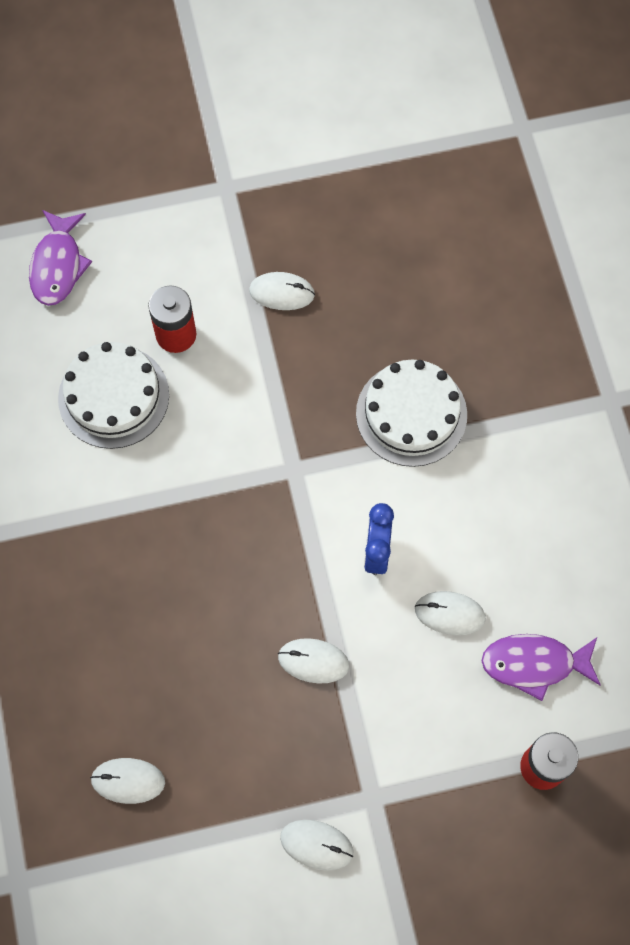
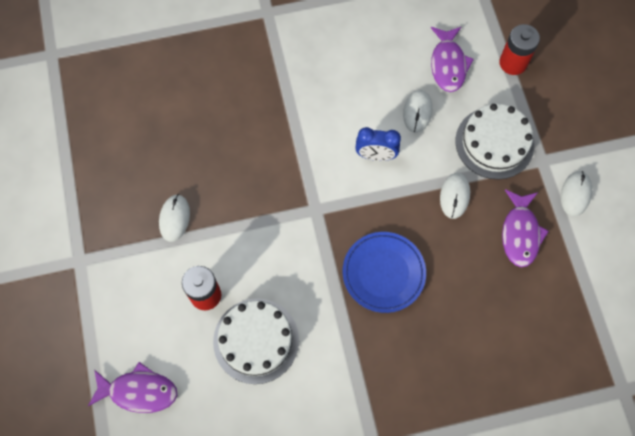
camera: 90 degrees left, 0 degrees up
white mouse [90,758,165,804] -> none
white cake [356,359,467,467] -> white cake moved to [455,104,534,179]
none -> blue plate [343,232,426,313]
none -> purple fish [502,189,549,267]

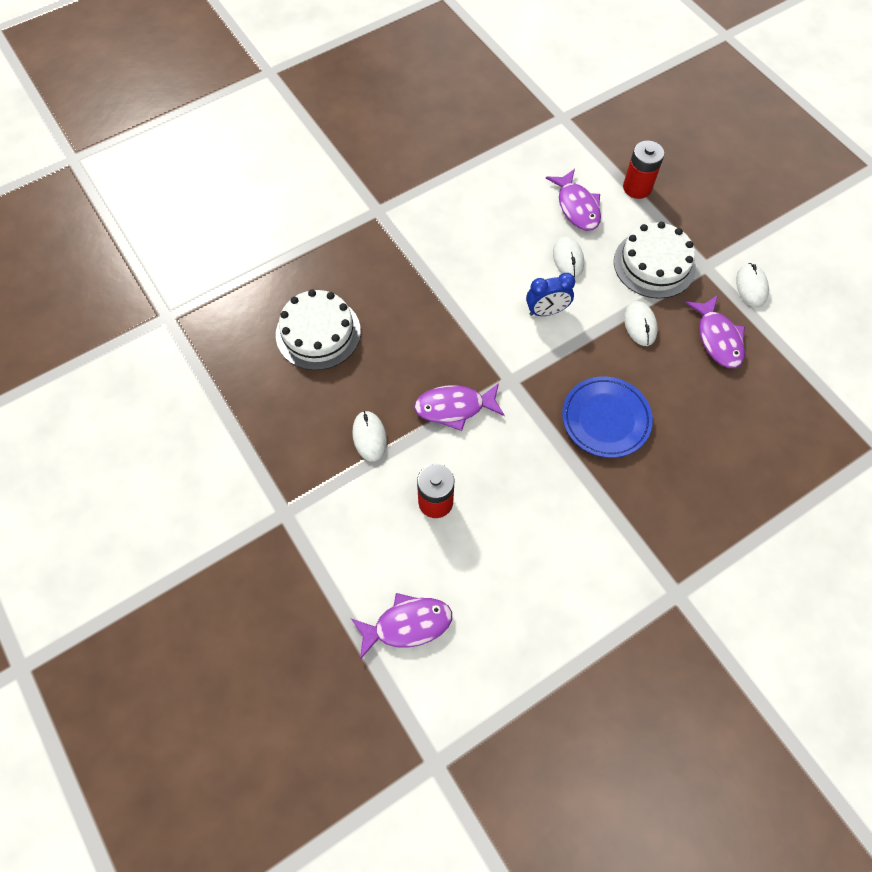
camera: 20 degrees left, 5 degrees down
white cake [213,299,299,384] -> white cake moved to [276,289,361,370]
none -> purple fish [414,383,505,431]

